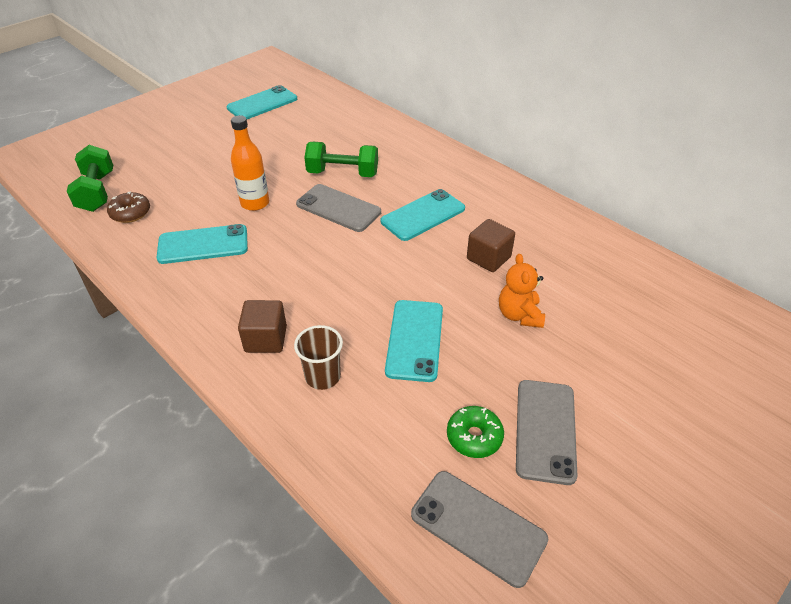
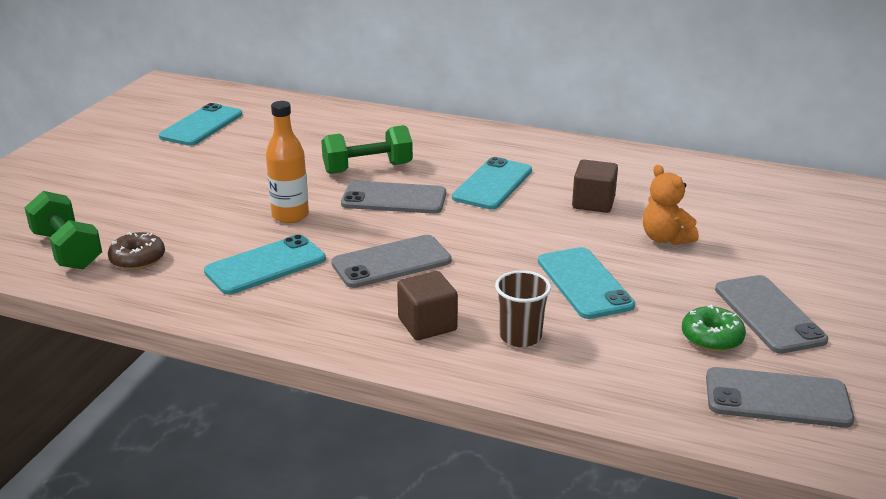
camera: 25 degrees left, 15 degrees down
none -> grey phone [331,235,452,288]

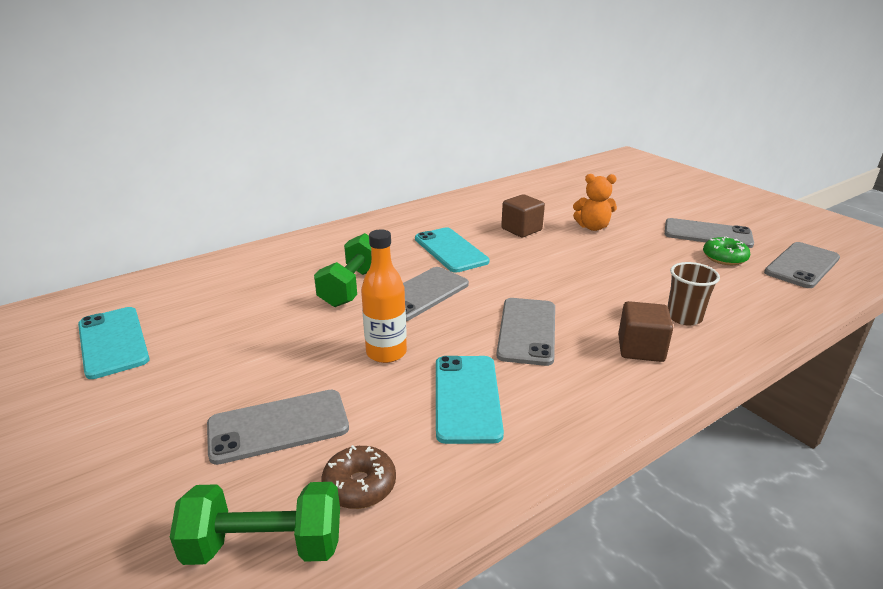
camera: 55 degrees left, 0 degrees up
turquoise phone [538,247,635,319] -> none
none -> grey phone [207,390,349,465]

